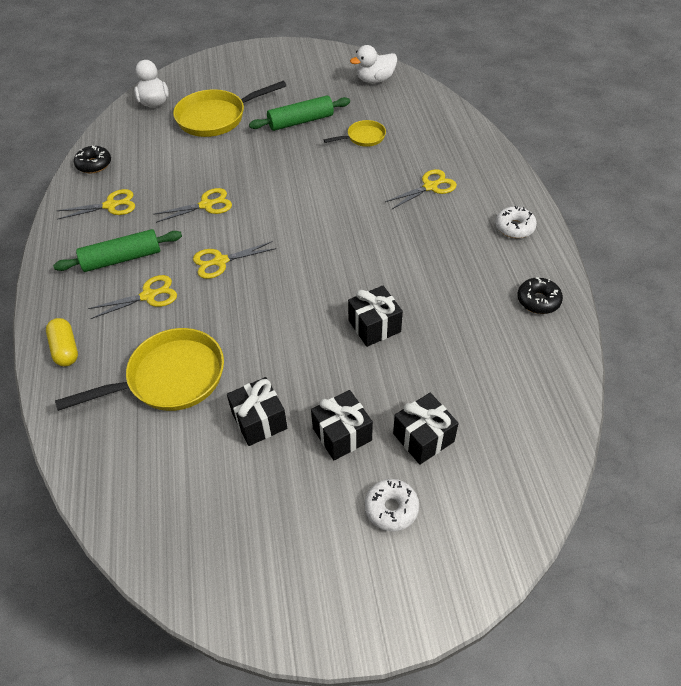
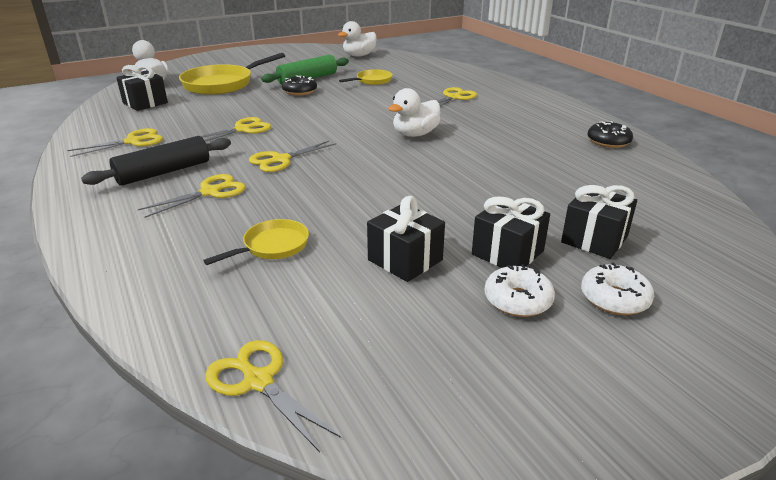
camera: 20 degrees left, 20 degrees down
yellow capsule [46,318,78,366] -> none
green rolling pin [53,229,182,272] -> black rolling pin [81,136,231,186]
yellow pan [55,328,224,411] -> yellow pan [203,219,309,265], size x0.53
black donut [74,146,111,173] -> black donut moved to [282,75,317,96]
black gift [348,286,403,347] -> black gift moved to [116,65,168,111]
white donut [495,206,537,238] -> white donut moved to [484,265,555,317]
none -> yellow scissors [205,340,341,452]
none -> white duck [388,88,440,137]

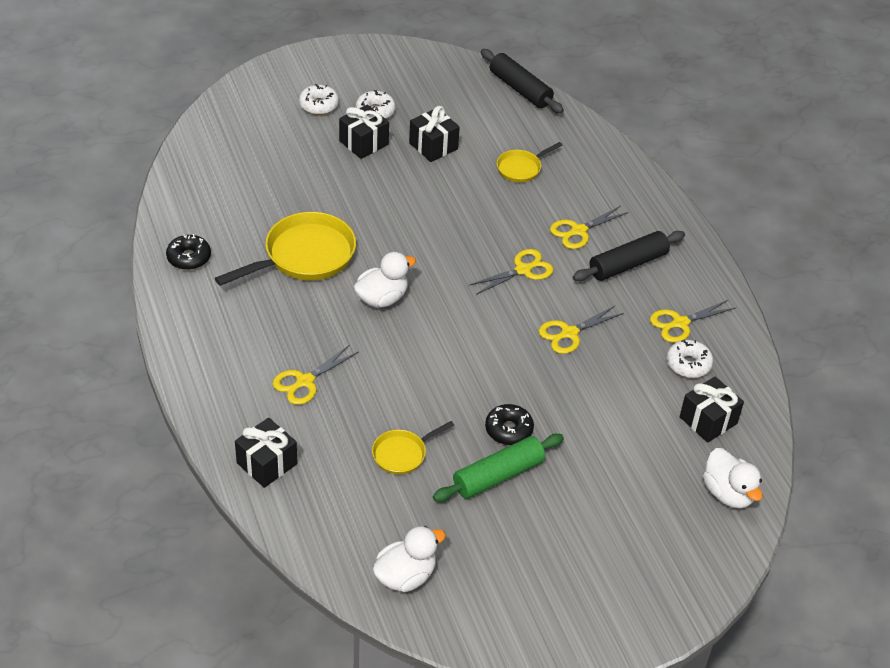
camera: 175 degrees left, 15 degrees up
yellow pan [179,53,285,95] -> yellow pan moved to [215,212,356,286]
yellow scissors [205,340,341,452] -> black rolling pin [481,49,564,113]
black gift [561,185,637,259] -> black gift moved to [235,418,298,488]
none -> white donut [667,340,713,378]

